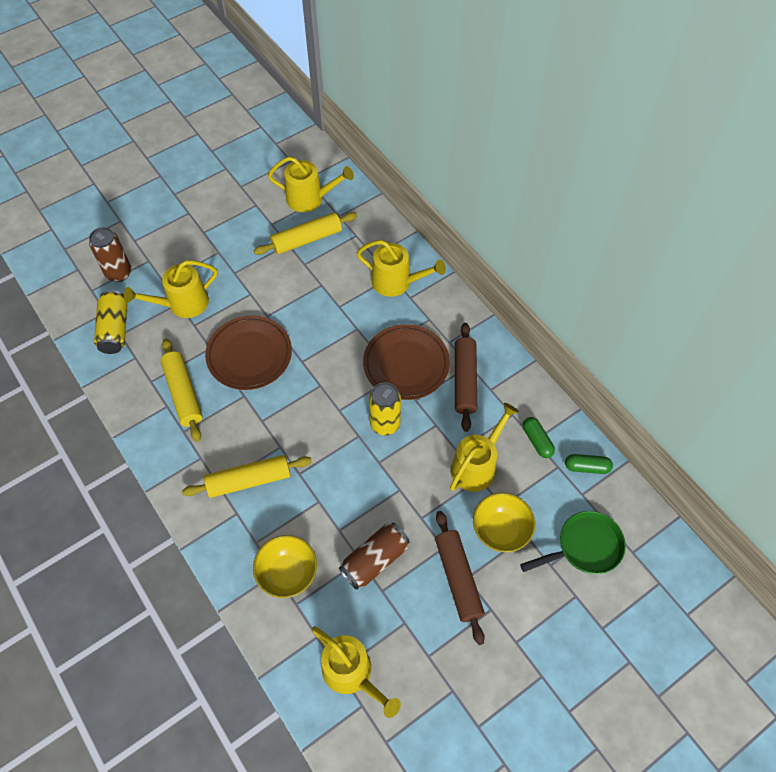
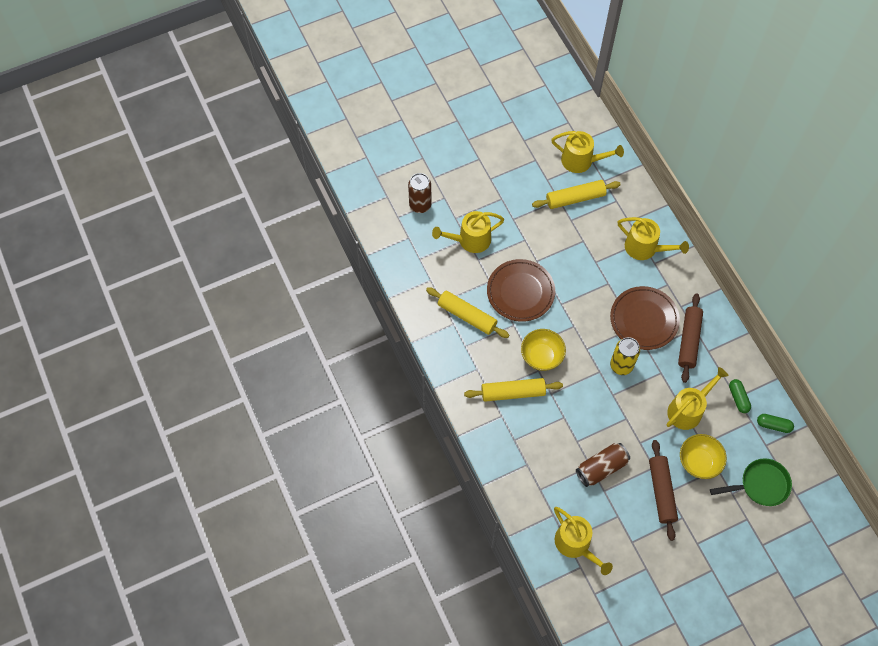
camera: 10 degrees right, 5 degrees up
yellow can [94,290,127,354] -> none
yellow rolling pin [160,339,203,442] -> yellow rolling pin turned 45 degrees counterclockwise [426,287,509,338]
yellow bowl [253,535,317,598] -> yellow bowl moved to [521,329,566,371]

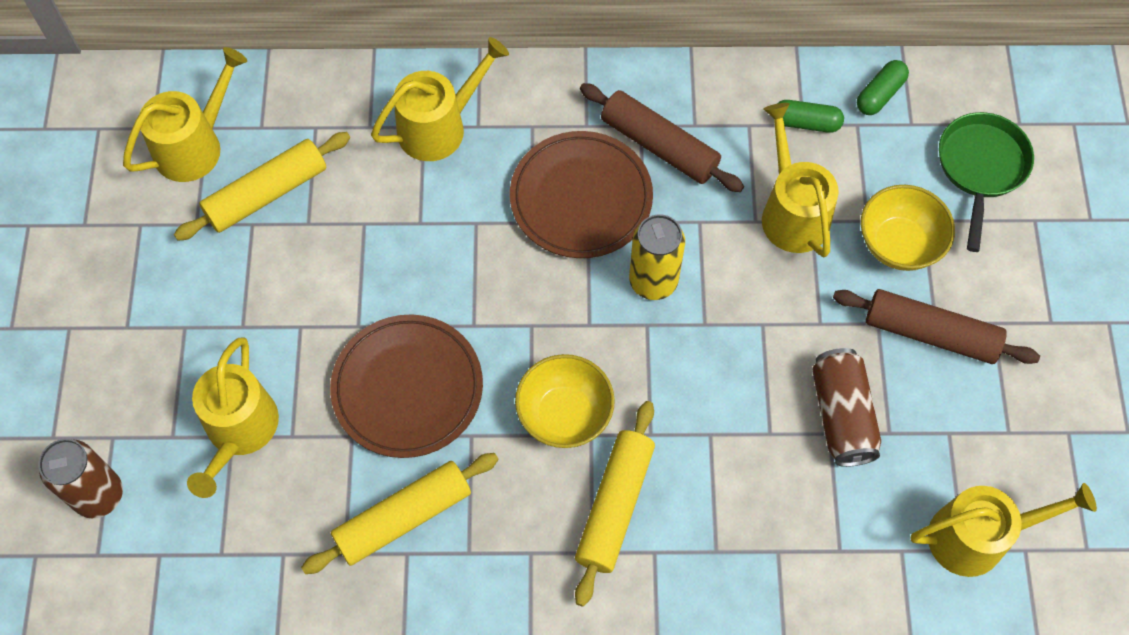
camera: 65 degrees left, 0 degrees up
yellow rolling pin [532,180,621,209] -> yellow rolling pin turned 45 degrees clockwise [174,132,350,241]

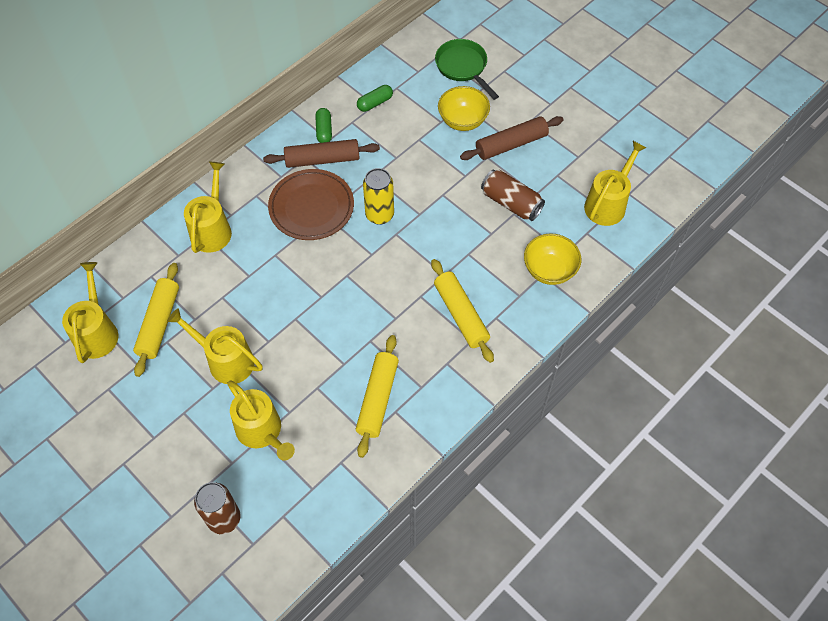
camera: 45 degrees left, 5 degrees down
brown plate [330,314,483,458] -> none
yellow bowl [515,354,615,448] -> yellow bowl moved to [524,233,581,285]
yellow watering can [762,103,839,257] -> yellow watering can moved to [167,308,263,384]
green capsule [857,60,909,115] -> green capsule moved to [315,108,332,143]

